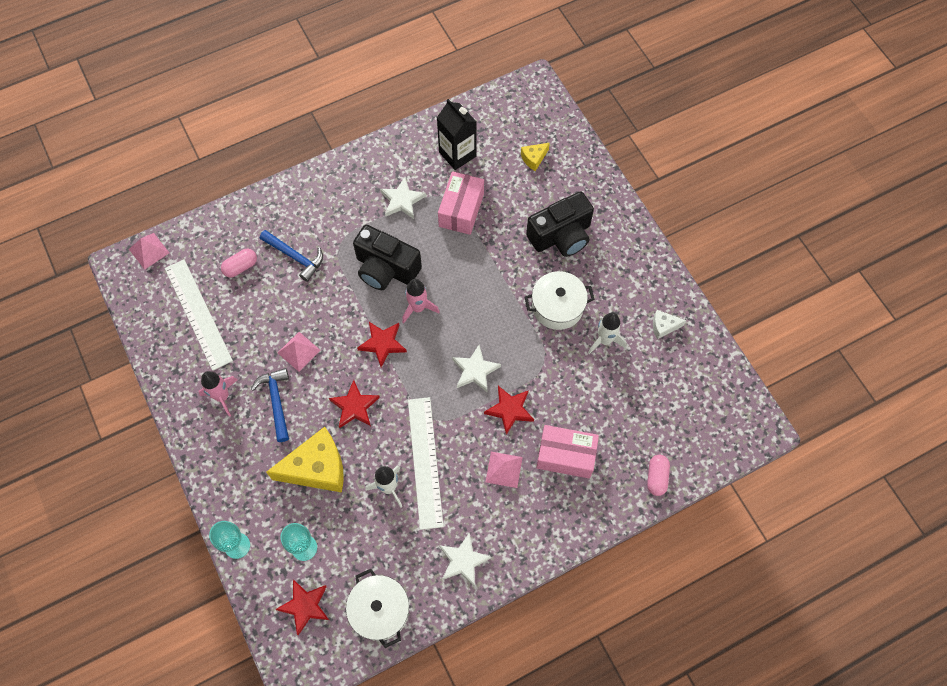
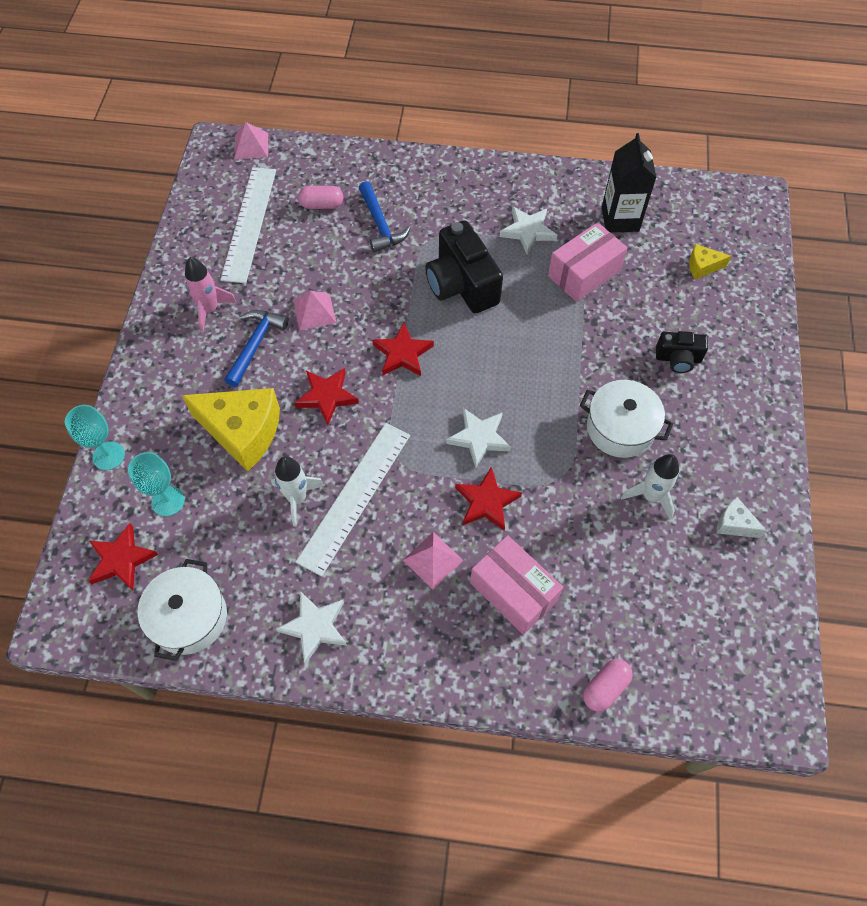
camera: 35 degrees right, 5 degrees down
pink rocket [402,279,440,324] -> none
black camera [526,191,594,257] -> black camera [656,331,708,373], size x0.55

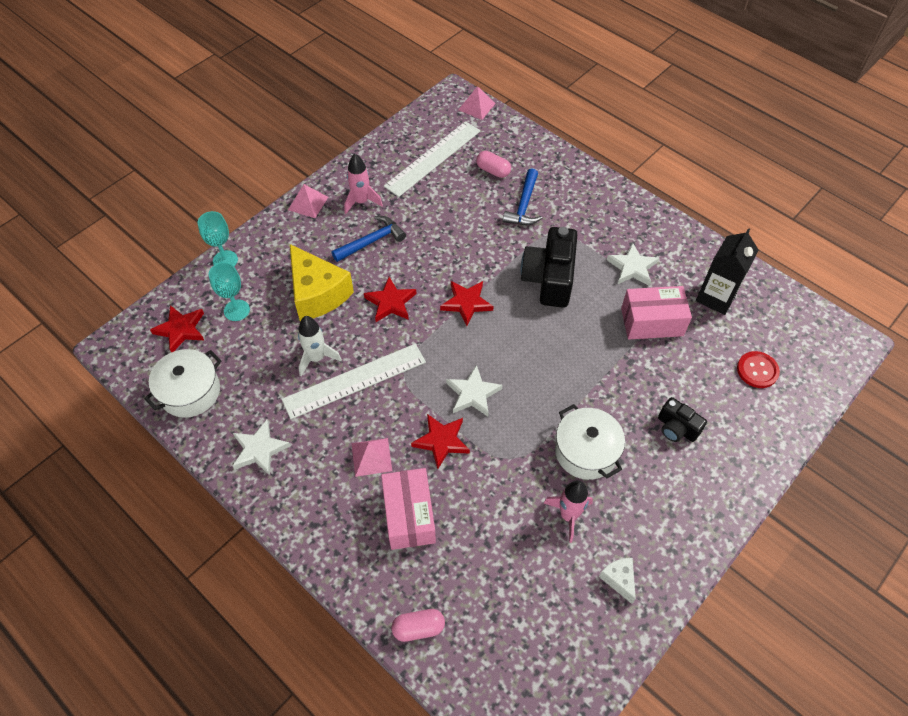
camera: 35 degrees right, 5 degrees down
pink pyramid [293,291,336,330] -> pink pyramid moved to [288,184,328,218]
white rocket [621,454,679,520] -> pink rocket [543,480,593,543]
yellow cheese [689,244,731,280] -> red button [737,351,780,388]

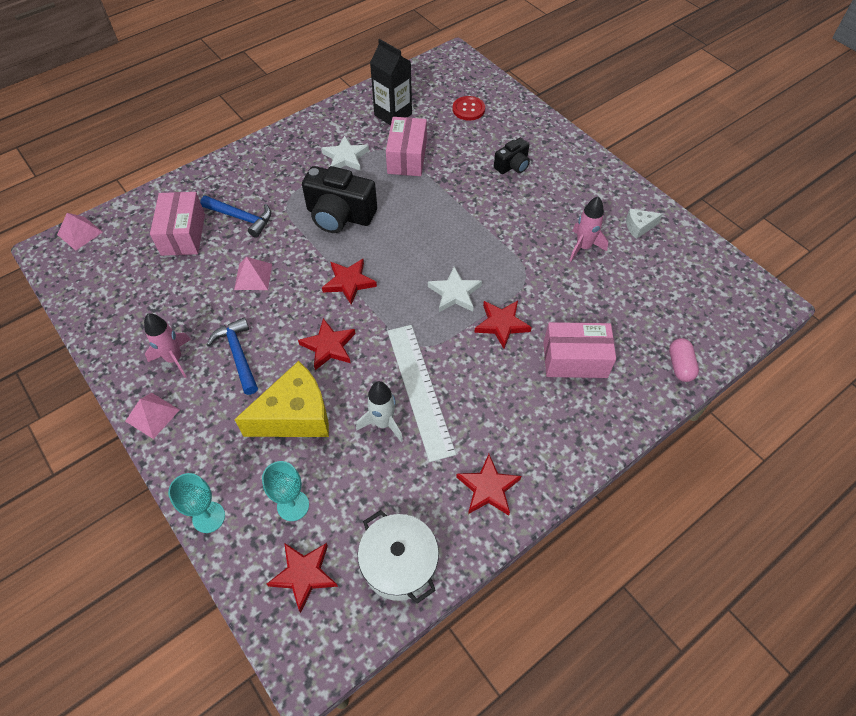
camera: 80 degrees left, 0 degrees up
white star [233,420,290,475] -> red star [456,454,521,515]
pink pyramid [351,438,392,477] -> pink pyramid moved to [234,257,272,290]
white ruler [384,121,481,197] -> none
pink capsule [476,151,511,178] -> pink box [150,192,205,256]
white pot [555,404,625,480] -> none

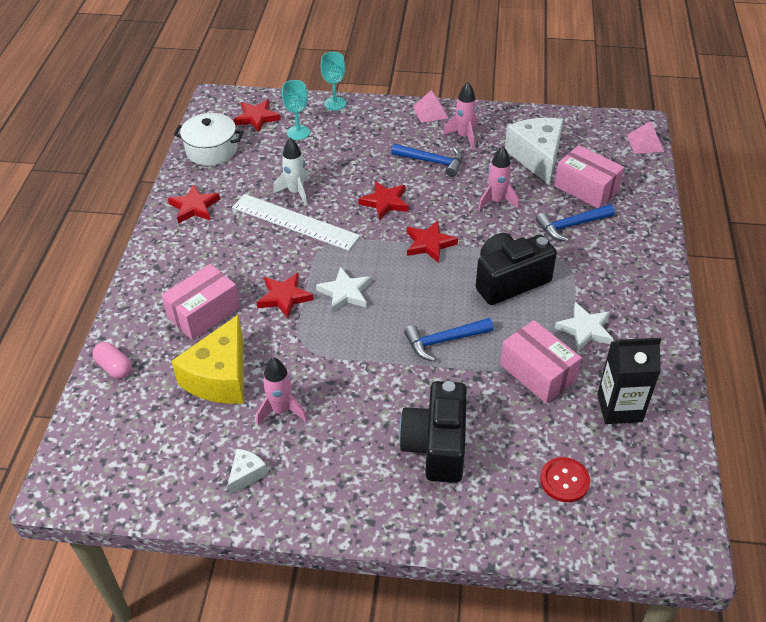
camera: 135 degrees right, 10 degrees down
pink pyramid [234,257,272,290] -> pink rocket [478,146,519,211]
yellow cheese [234,361,329,437] -> yellow cheese moved to [171,314,243,404]
black camera [494,138,530,174] -> black camera [399,381,467,483], size x1.83
none -> blue hammer [404,318,494,361]
none -> white cheese [505,118,563,185]

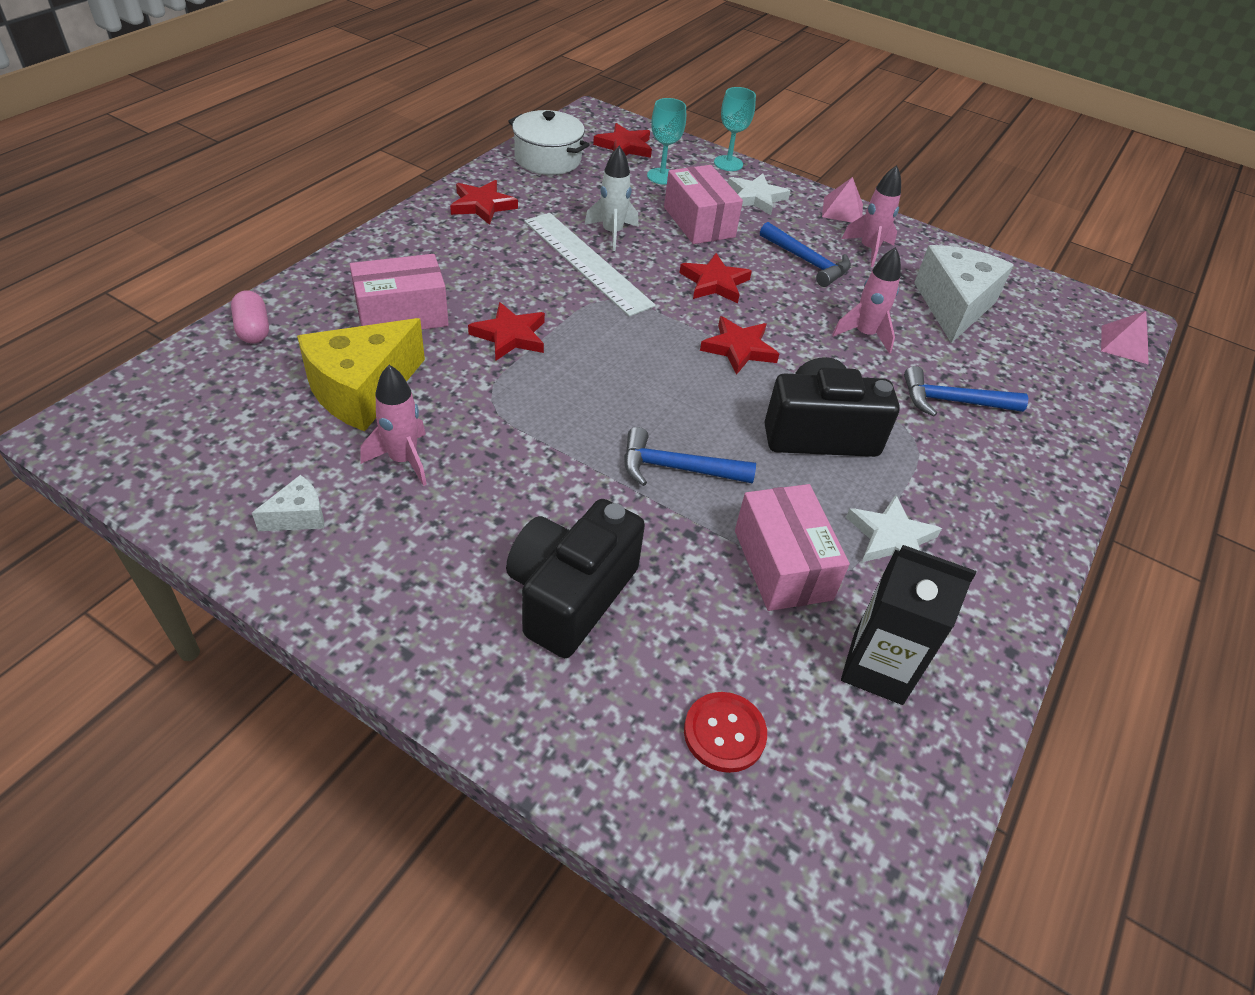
camera: 20 degrees right, 0 degrees up
white star [316,267,371,313] -> white star moved to [728,173,790,215]
pink box [554,145,624,208] -> pink box moved to [664,165,743,244]

